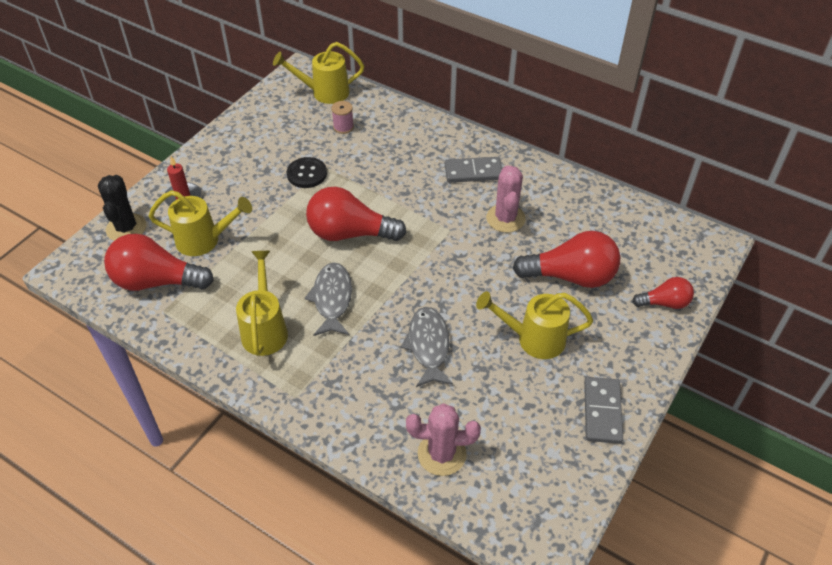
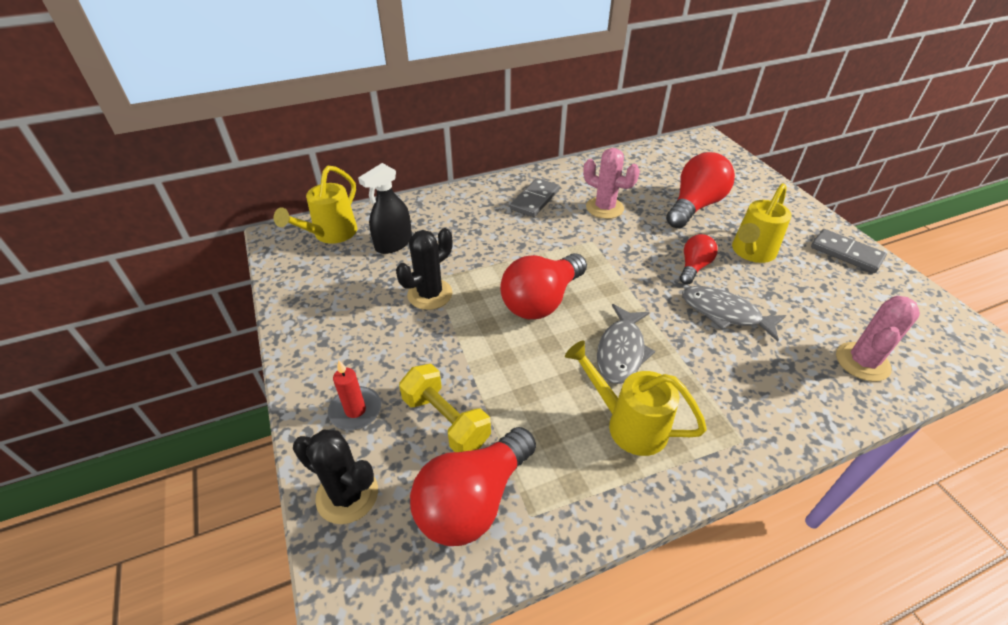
camera: 55 degrees left, 5 degrees down
yellow watering can [149,190,252,256] -> yellow dumbbell [399,364,491,452]
black button [287,157,327,188] -> black cactus [396,228,452,310]
grey fish [305,262,352,336] -> grey fish turned 105 degrees counterclockwise [597,304,655,384]
pink spool [331,101,354,134] -> black spray bottle [358,163,412,254]
red light bulb [632,277,694,309] -> red light bulb moved to [680,234,718,284]

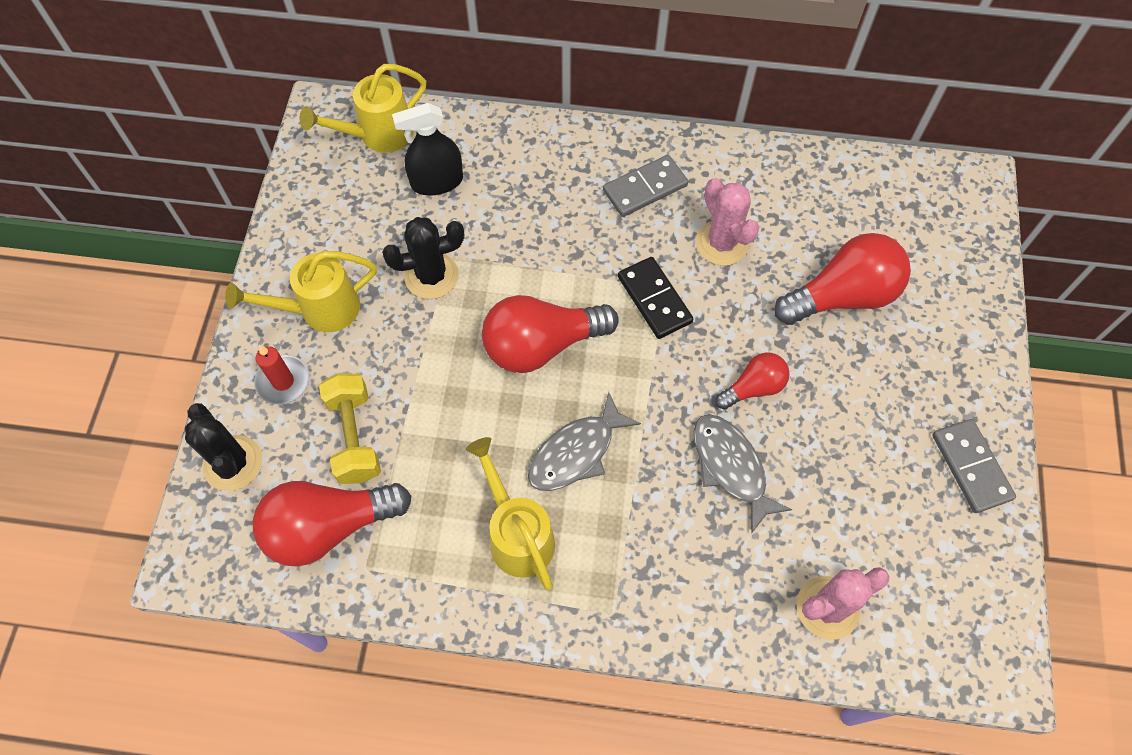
camera: 30 degrees right, 20 degrees up
yellow watering can [732,183,792,263] -> yellow watering can moved to [225,251,377,332]
none -> black domino [618,257,693,339]

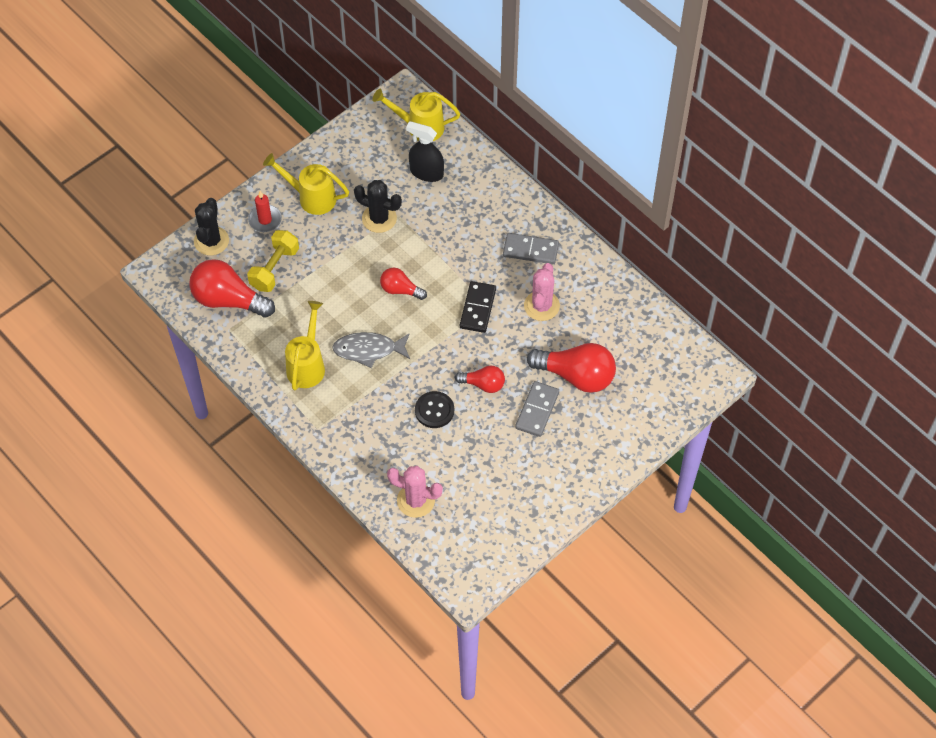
camera: 40 degrees right, 5 degrees down
red light bulb [482,295,619,373] -> red light bulb [380,267,427,300], size x0.56
grey fish [694,414,792,534] -> black button [415,391,454,428]
grey domino [932,419,1016,513] -> grey domino moved to [515,381,559,437]

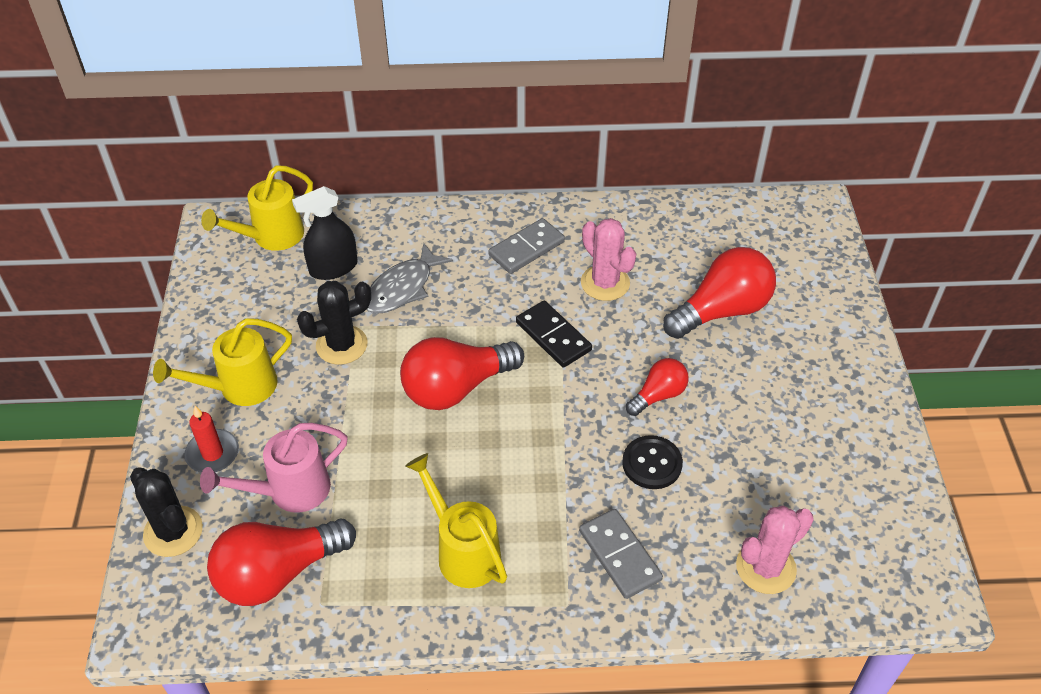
camera: 50 degrees left, 10 degrees down
yellow dumbbell [247,230,299,292] -> pink watering can [200,423,348,513]
grey fish [332,332,410,368] -> grey fish moved to [367,243,453,314]
red light bulb [380,267,427,300] -> red light bulb [400,337,524,410], size x1.80
grey domino [515,381,559,437] -> grey domino moved to [579,509,663,599]

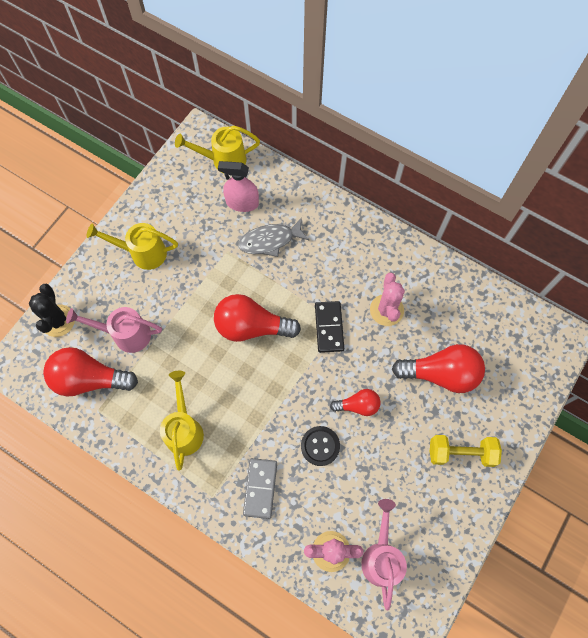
camera: 35 degrees right, 20 degrees up
red candle [184,406,239,473] -> none
black spray bottle [292,186,358,280] -> pink spray bottle [218,161,259,212]
black cactus [297,281,371,365] -> none
grey domino [489,218,565,274] -> none
none -> pink watering can [361,499,407,610]
none -> yellow dumbbell [430,435,502,467]

